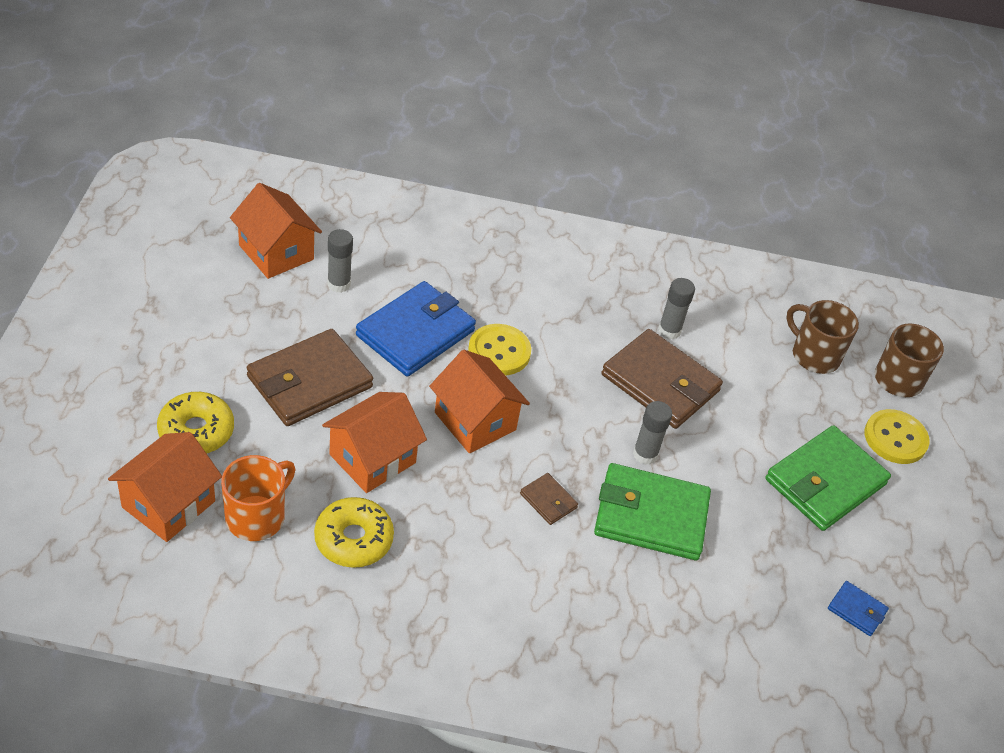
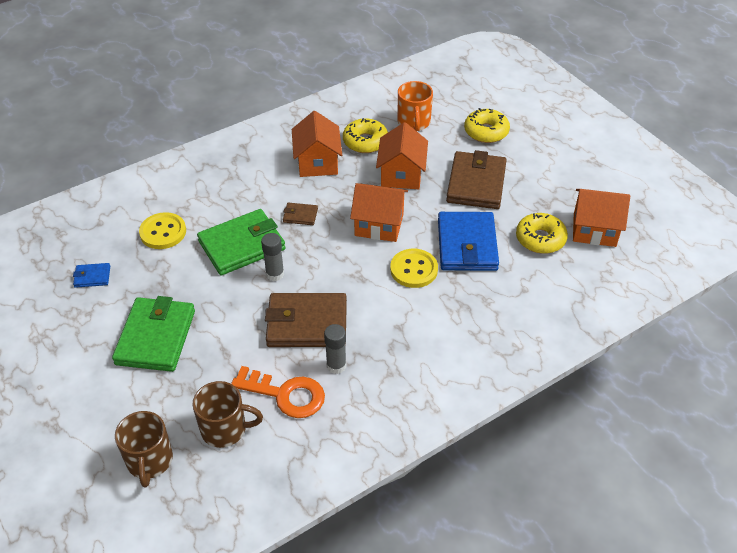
camera: 145 degrees right, 0 degrees up
orange house [108,432,222,542] -> orange house moved to [292,111,342,177]
grey glue stick [327,229,353,293] -> yellow donut [516,213,568,254]
yellow button [864,409,930,464] -> yellow button moved to [139,212,186,249]
none -> orange key [231,366,325,418]

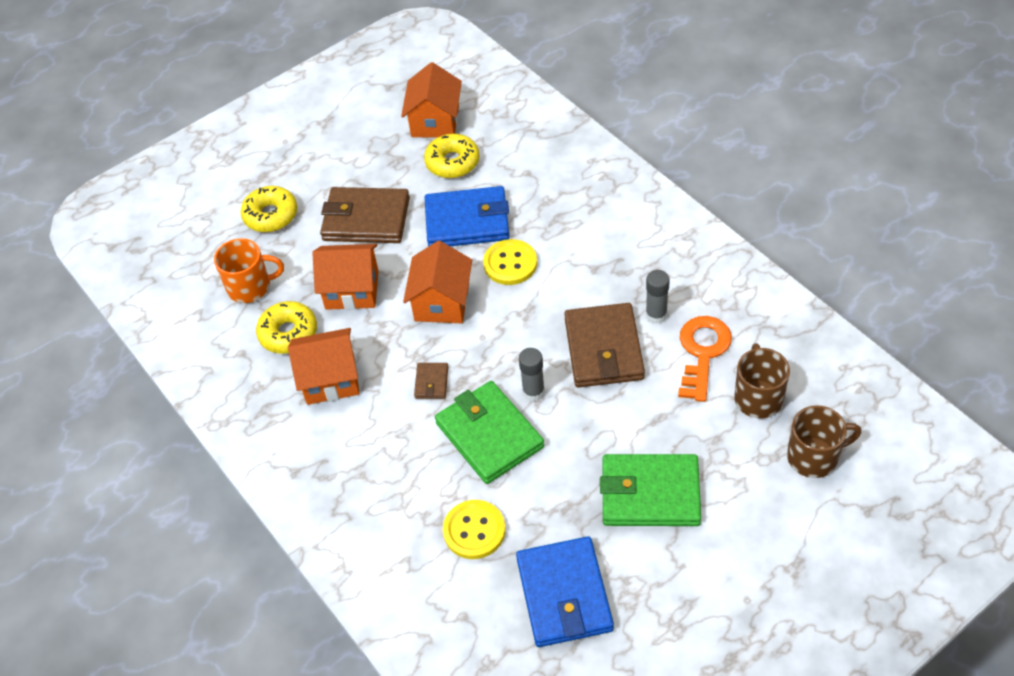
camera: 90 degrees left, 5 degrees up
blue wallet [73,263,110,288] -> blue wallet [516,536,614,647], size x2.22

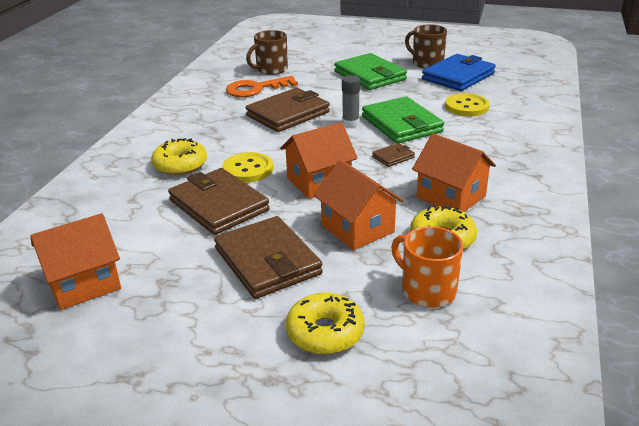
camera: 130 degrees left, 20 degrees down
yellow donut [424,134,480,178] -> yellow donut moved to [151,138,207,175]
blue wallet [424,186,510,247] -> brown wallet [168,168,270,235]
green wallet [435,381,544,484] -> green wallet turned 45 degrees counterclockwise [362,96,444,143]
grey glue stick [646,270,670,324] -> none
brown mug [787,405,861,478] -> brown mug moved to [405,24,447,69]

